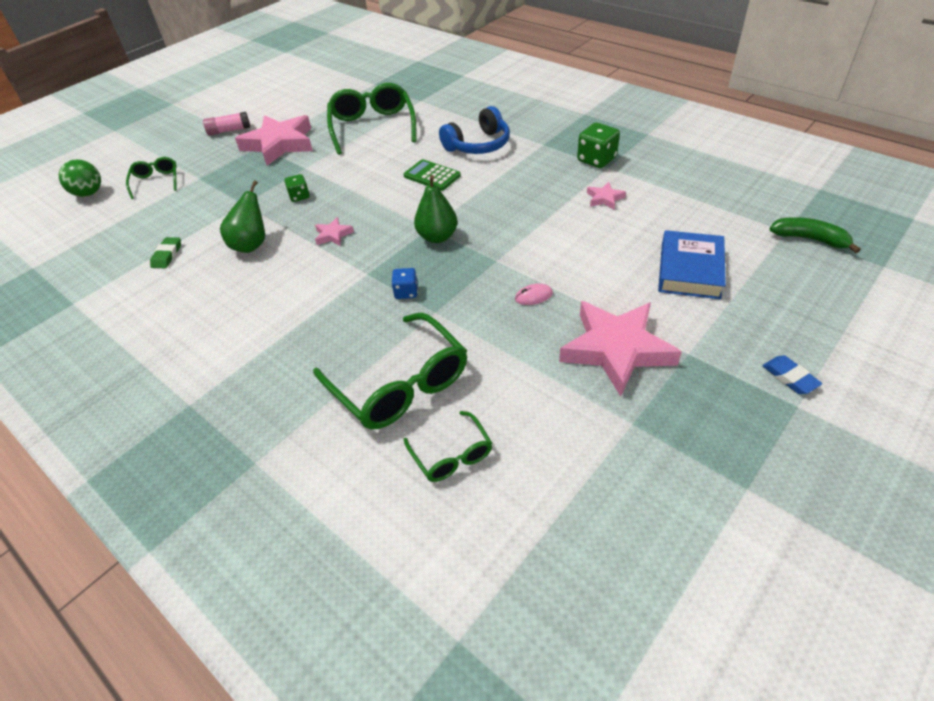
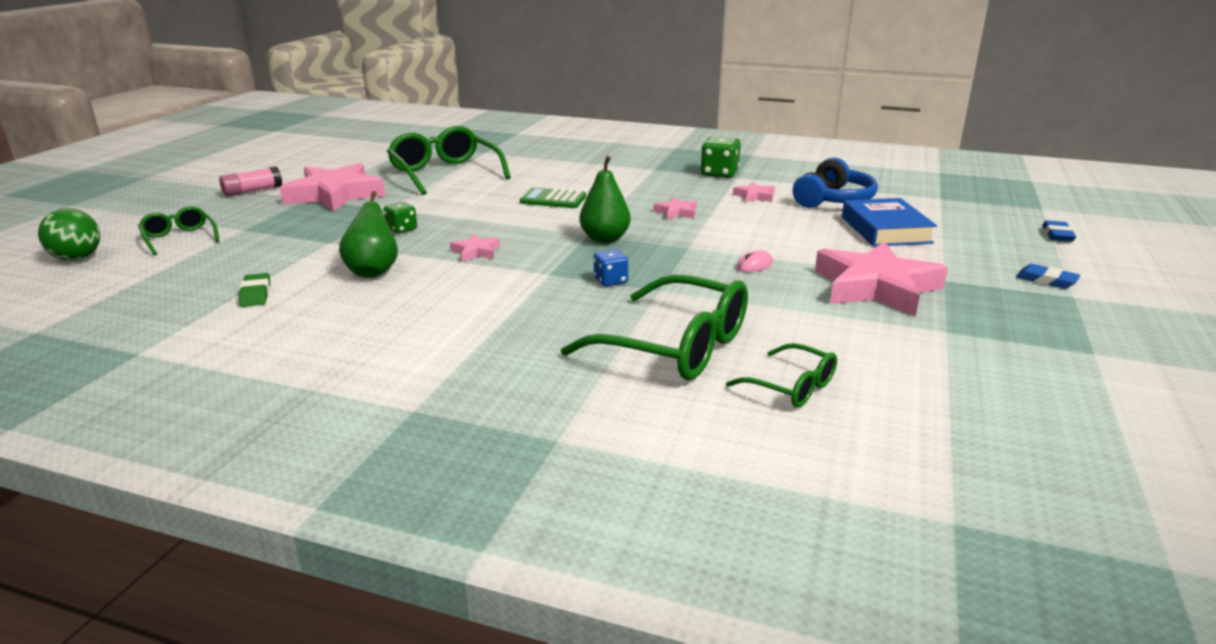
camera: 25 degrees left, 20 degrees down
blue headphones [439,106,510,154] -> blue headphones moved to [793,157,878,208]
green banana [770,217,861,253] -> none
none -> pink star [654,197,697,220]
none -> blue eraser [1042,220,1076,242]

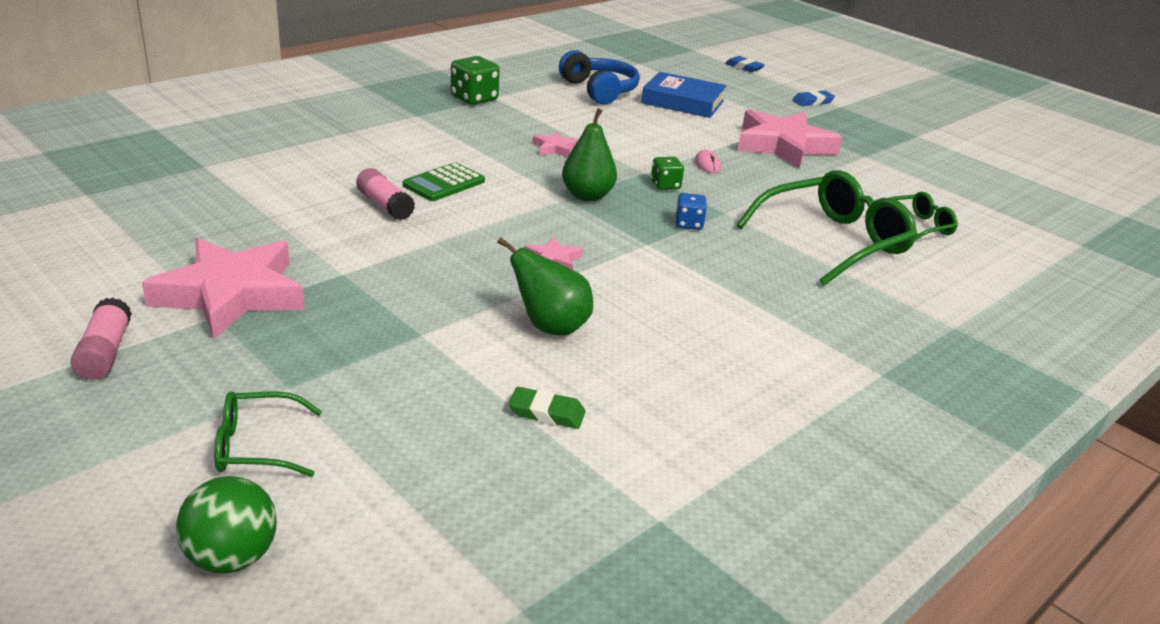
camera: 65 degrees left, 5 degrees up
green dice [384,202,417,233] -> green dice moved to [651,157,684,190]
green glasses [387,126,511,195] -> none
pink star [733,182,775,203] -> none
none -> pink glue stick [356,168,415,221]

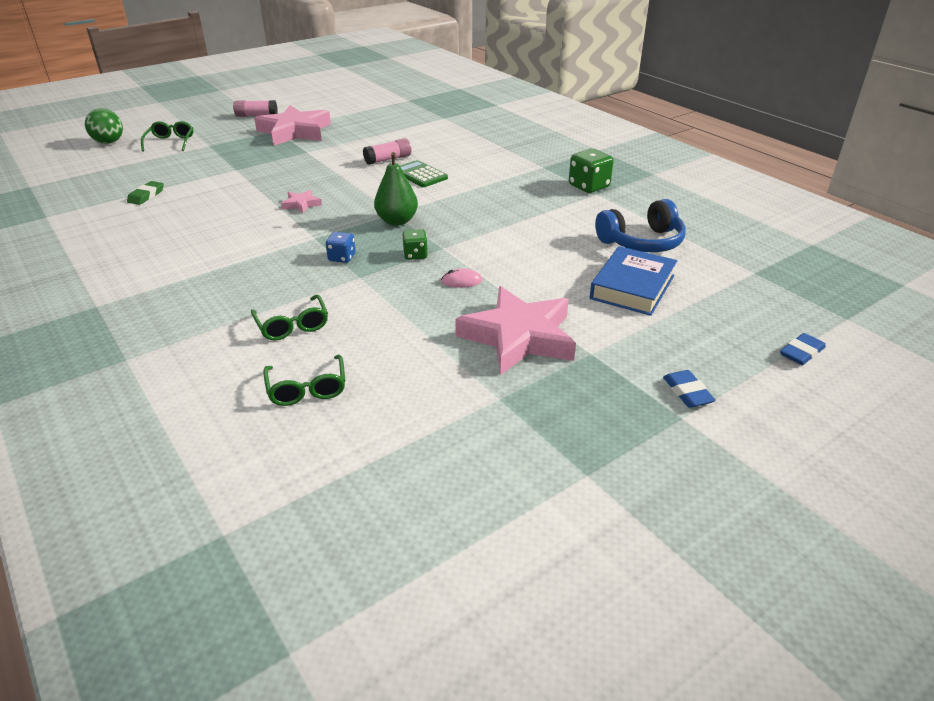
camera: 100 degrees right, 5 degrees up
green pear [497,237,593,336] -> none
pink star [533,131,579,158] -> none
green glasses [737,170,918,286] -> green glasses [251,294,328,340], size x0.53

